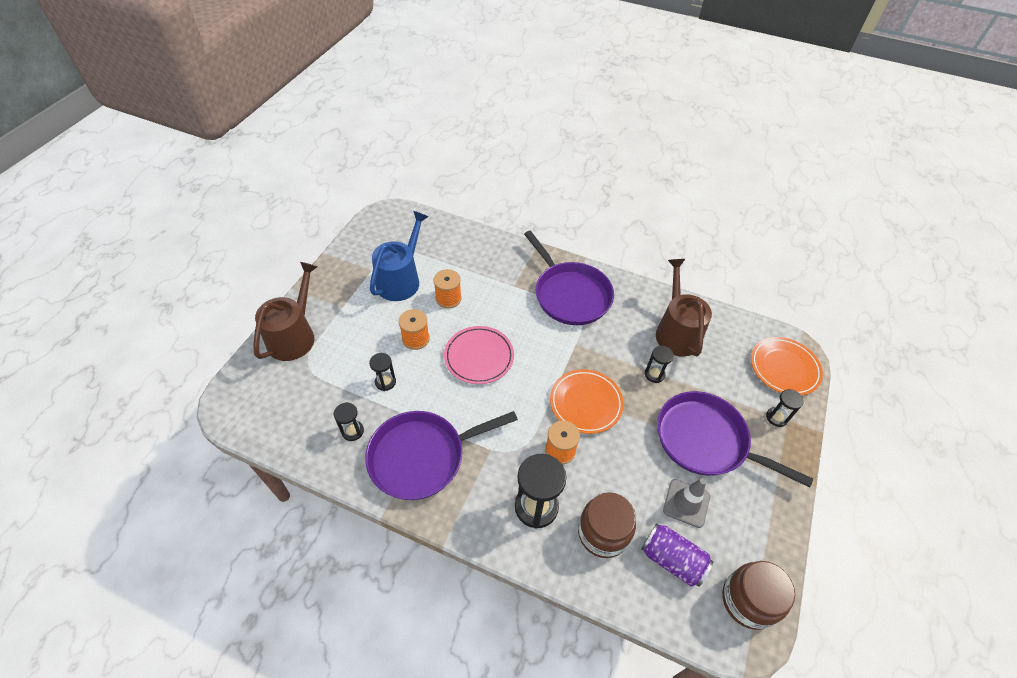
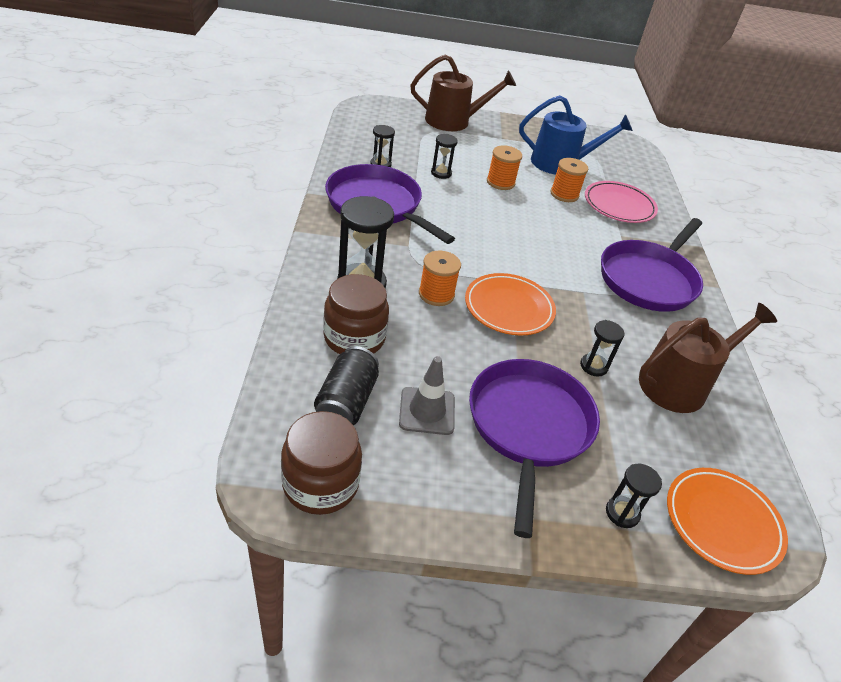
camera: 65 degrees right, 10 degrees down
pink plate [444,326,514,384] -> pink plate moved to [585,181,658,223]
purple can [642,523,713,587] -> black can [314,346,379,425]

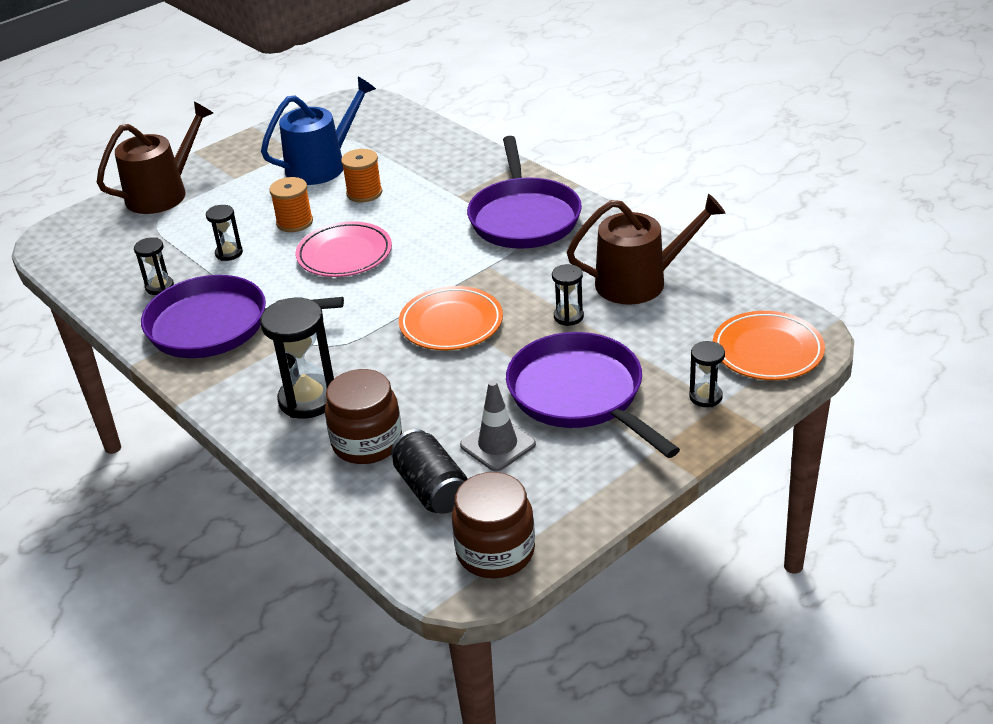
camera: 35 degrees left, 5 degrees down
orange spool [419,251,461,306] -> none
pink plate [585,181,658,223] -> pink plate moved to [296,221,392,277]
brown watering can [639,303,777,413] -> brown watering can turned 60 degrees clockwise [567,194,726,305]

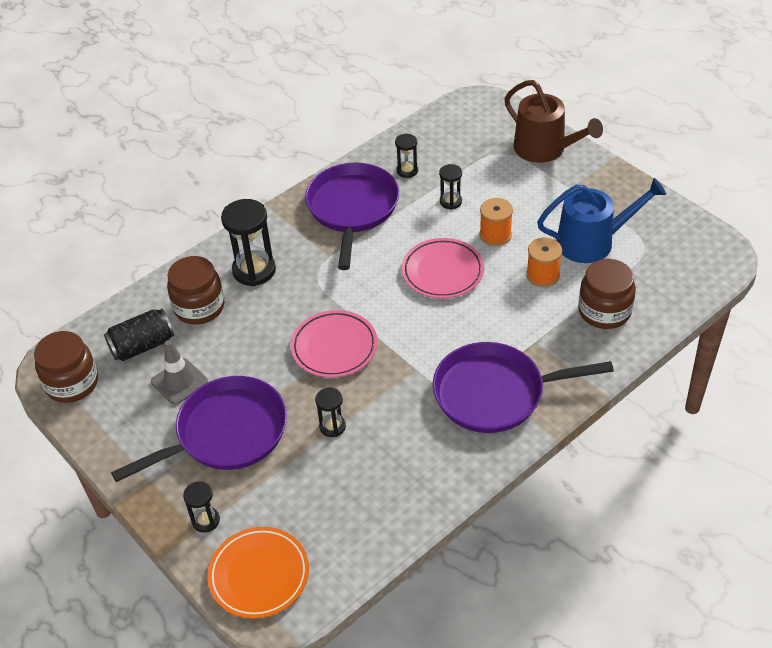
camera: 90 degrees right, 10 degrees up
blue watering can [261,77,376,185] -> blue watering can turned 60 degrees counterclockwise [537,178,666,263]
orange plate [399,286,503,351] -> pink plate [291,310,378,378]
brown watering can [567,194,726,305] -> none
none -> brown jar [578,259,636,329]

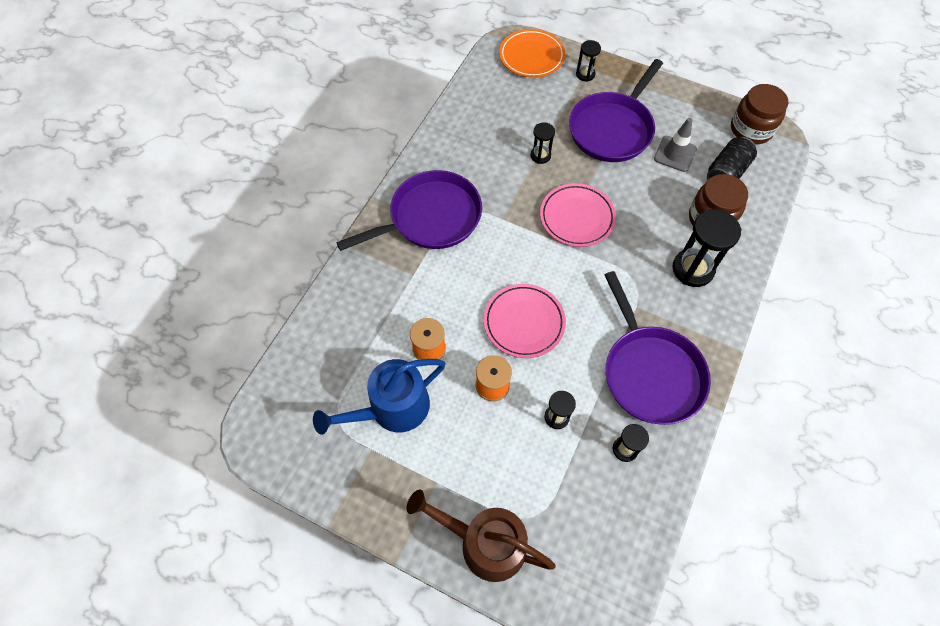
camera: 155 degrees right, 15 degrees up
brown jar [578,259,636,329] -> none

